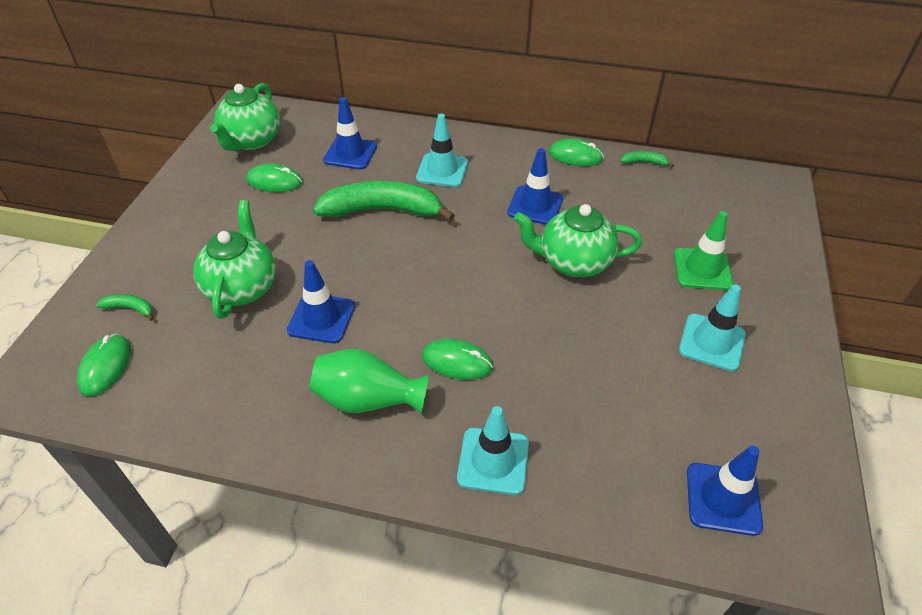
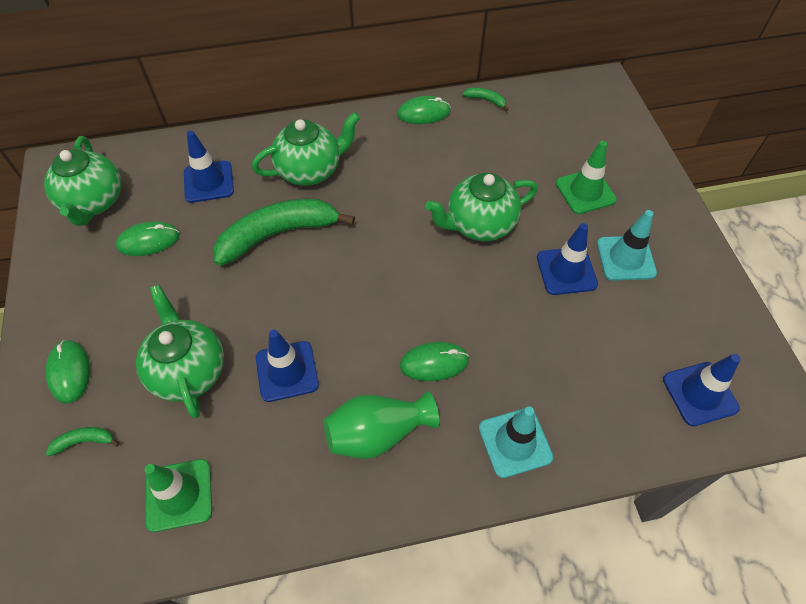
camera: 25 degrees left, 10 degrees up
green mouse [77,334,131,396] -> green mouse moved to [46,340,90,404]
turquoise traffic cone [416,114,468,187] -> green teapot [252,112,360,186]
blue traffic cone [507,148,563,225] -> blue traffic cone moved to [537,223,598,295]
green banana [620,151,674,167] -> green banana turned 45 degrees clockwise [462,88,509,111]
none -> green traffic cone [144,459,212,532]

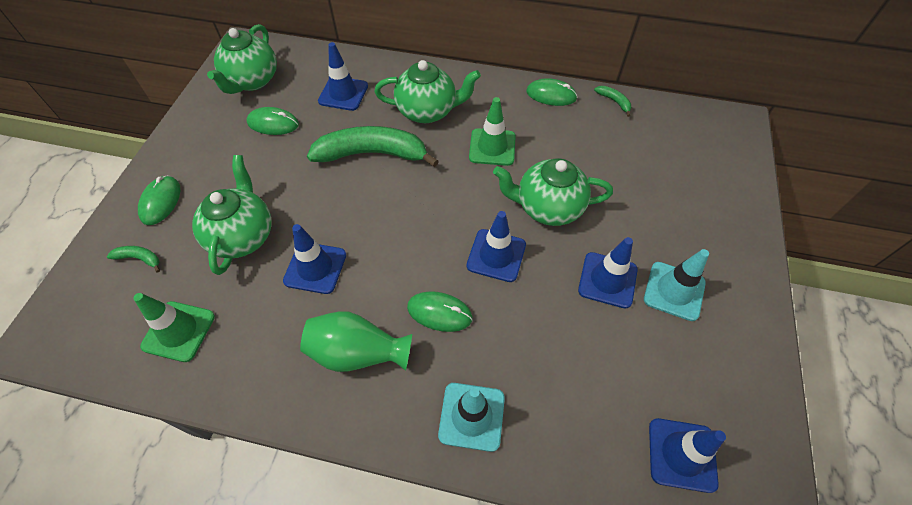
camera: 25 degrees right, 0 degrees up
green traffic cone [556,141,617,214] -> green traffic cone moved to [469,97,516,166]
none -> blue traffic cone [466,211,526,282]

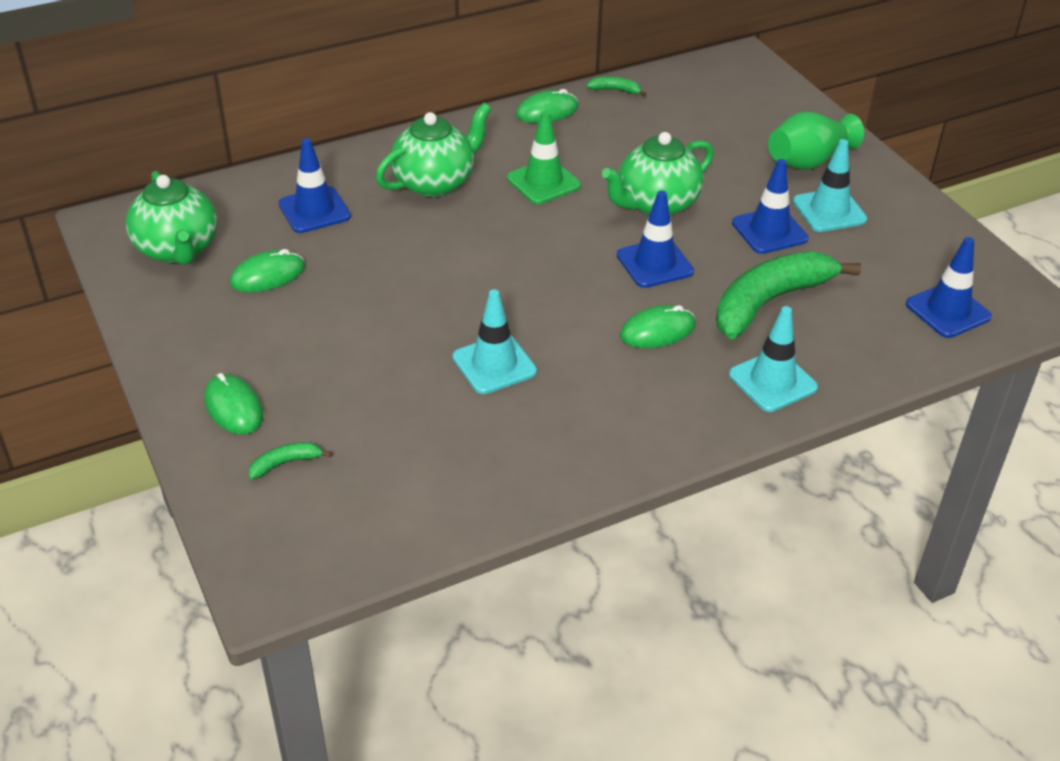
camera: 40 degrees left, 15 degrees down
green traffic cone [133,293,215,362] -> none
green teapot [192,155,272,275] -> none
blue traffic cone [283,224,346,294] -> turquoise traffic cone [452,289,537,394]
green vase [300,311,412,372] -> green vase moved to [768,111,864,170]
green banana [307,126,439,167] -> green banana moved to [716,251,861,339]

